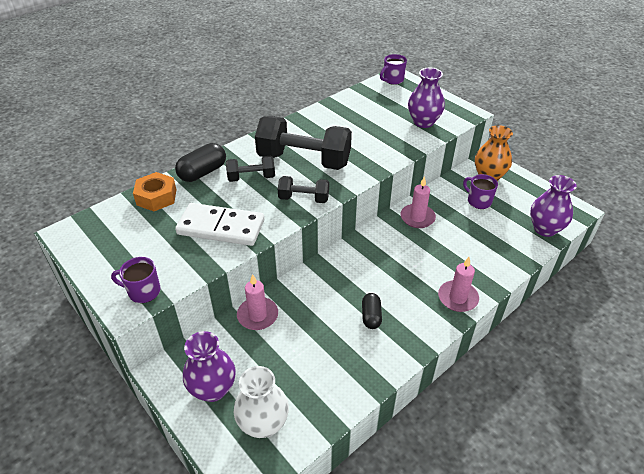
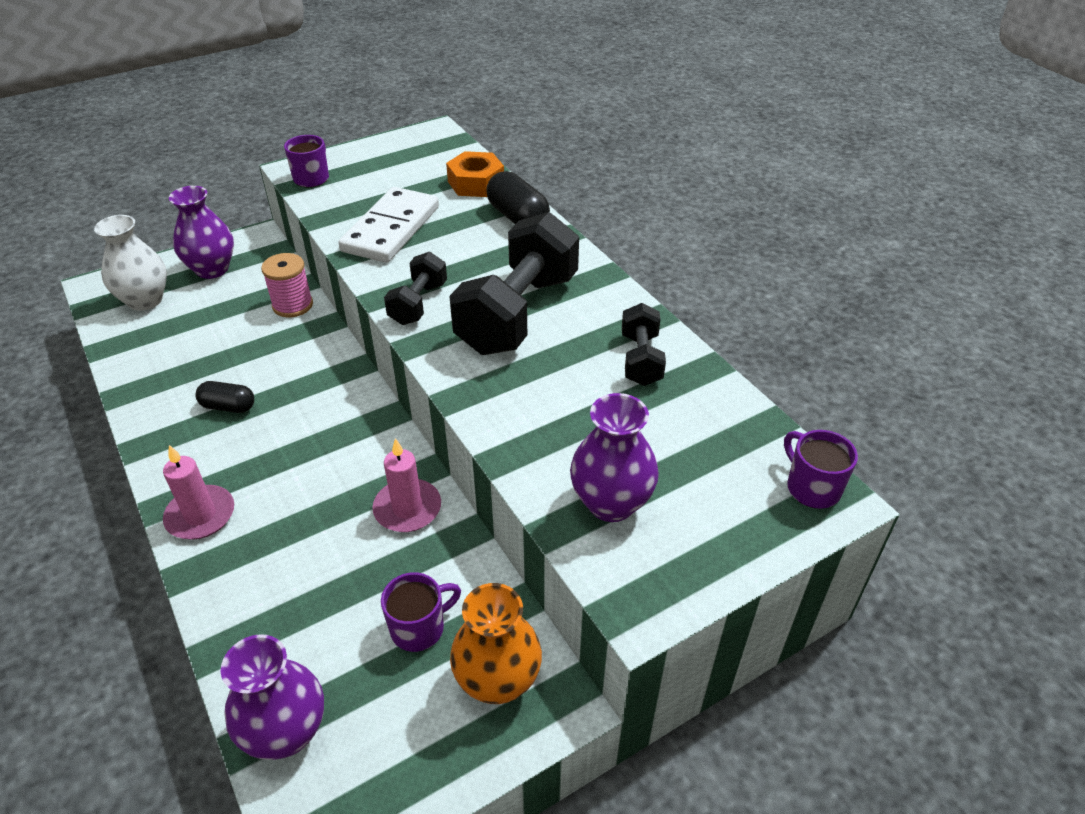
camera: 100 degrees right, 0 degrees up
black dumbbell [226,156,275,182] -> black dumbbell moved to [622,303,666,386]
pink candle [237,274,278,330] -> pink spool [261,253,313,318]

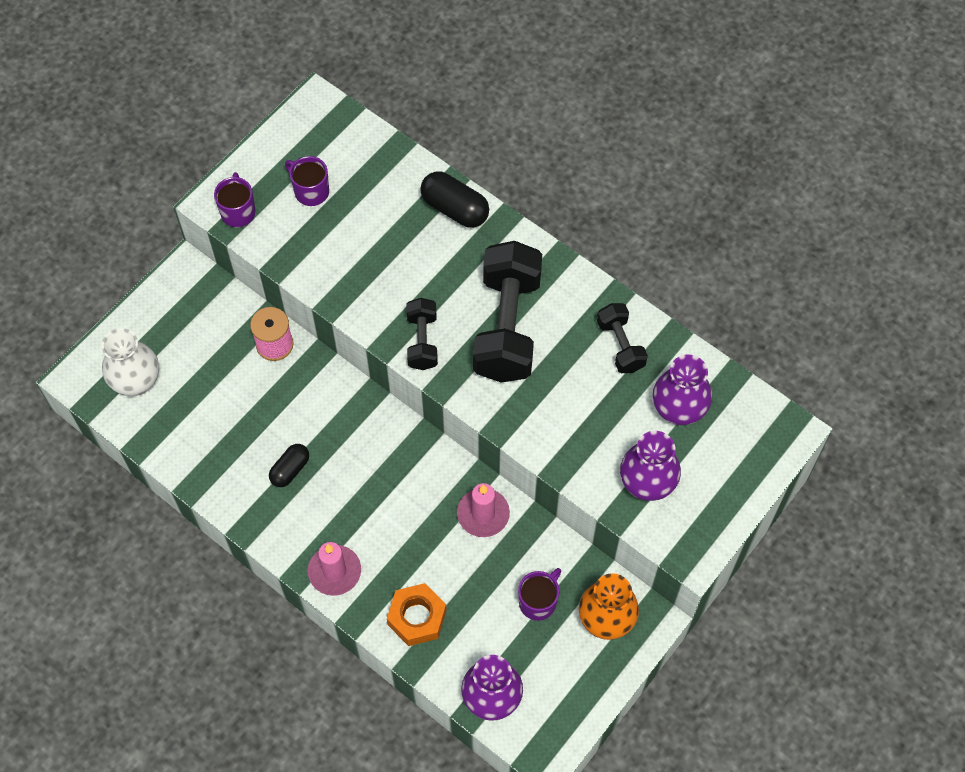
camera: 20 degrees left, 20 degrees up
purple vase [169,186,234,279] -> purple vase moved to [653,354,712,425]
black capsule [195,381,254,413] -> black capsule turned 45 degrees counterclockwise [269,444,309,487]
white domino [338,187,439,263] -> none
orange nut [446,151,504,197] -> orange nut moved to [387,583,447,646]
purple mug [784,430,858,509] -> purple mug moved to [285,156,329,206]

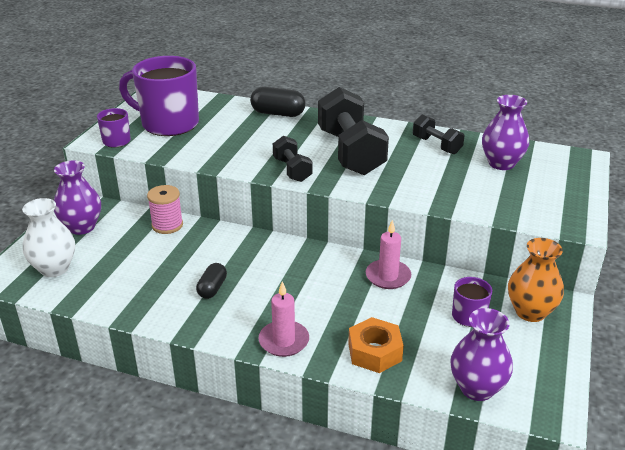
camera: 20 degrees left, 30 degrees down
purple mug [285,156,329,206] -> purple mug [119,56,199,136], size x2.12
purple vase [620,431,681,501] -> purple vase moved to [54,161,101,235]

